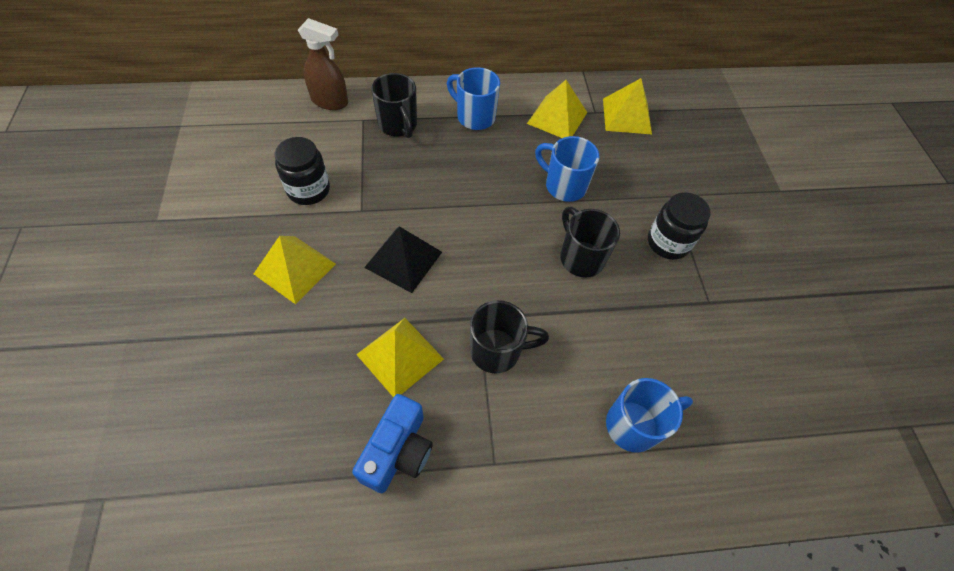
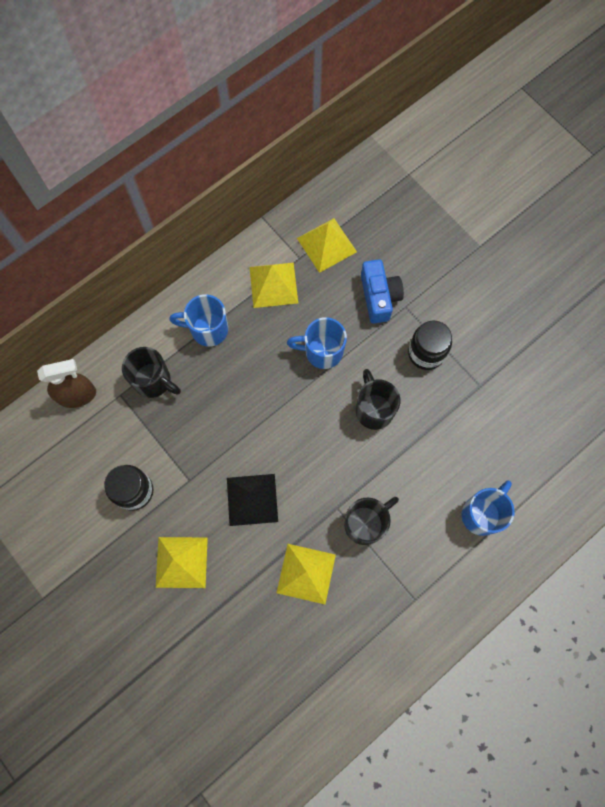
camera: 30 degrees left, 15 degrees up
blue camera [352,394,433,493] -> blue camera moved to [361,259,404,324]
black mug [560,207,620,278] -> black mug turned 45 degrees clockwise [356,369,400,430]

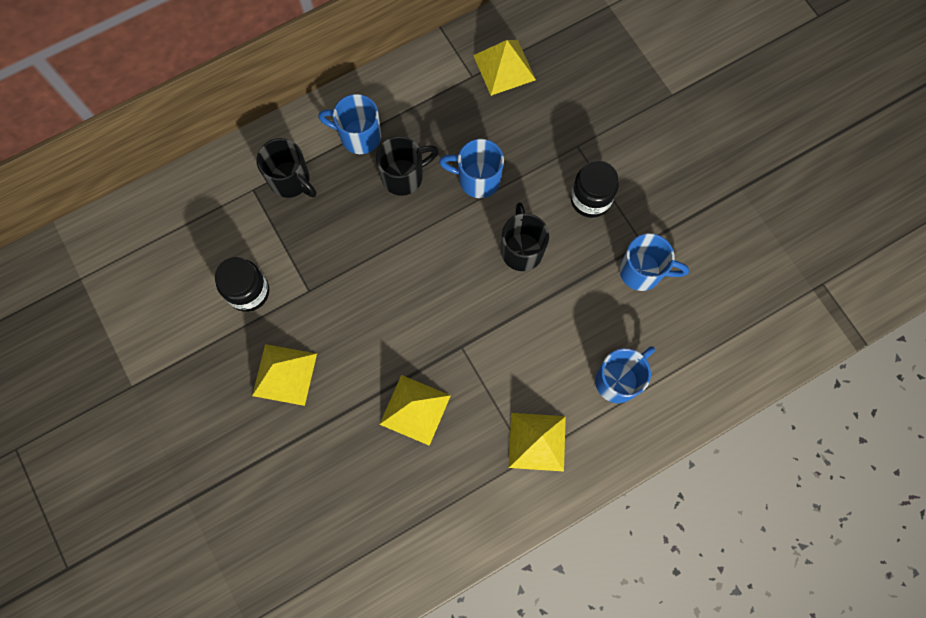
camera: 10 degrees right, 0 degrees up
brown spray bottle [37,359,96,408] -> none
black pyramid [227,474,278,526] -> none
yellow pyramid [249,263,298,308] -> yellow pyramid moved to [509,413,566,472]
black mug [344,497,399,545] -> black mug moved to [376,136,439,196]
blue camera [361,259,404,324] -> none
none -> blue mug [619,233,689,291]

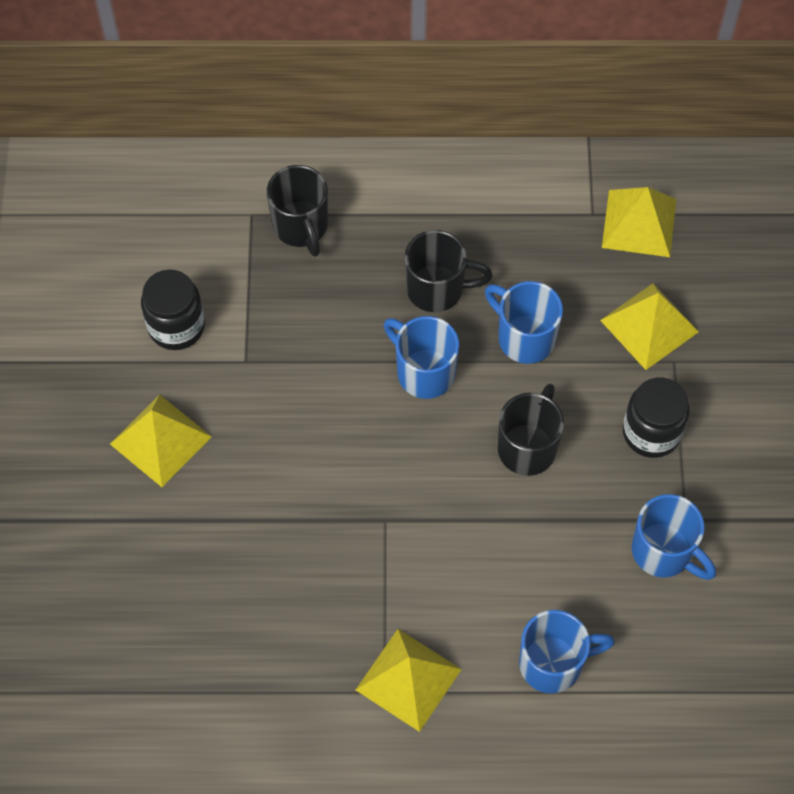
camera: 30 degrees right, 10 degrees down
blue mug [318,94,381,154] -> blue mug moved to [384,316,459,399]
yellow pyramid [379,375,451,446] -> yellow pyramid moved to [600,283,699,370]

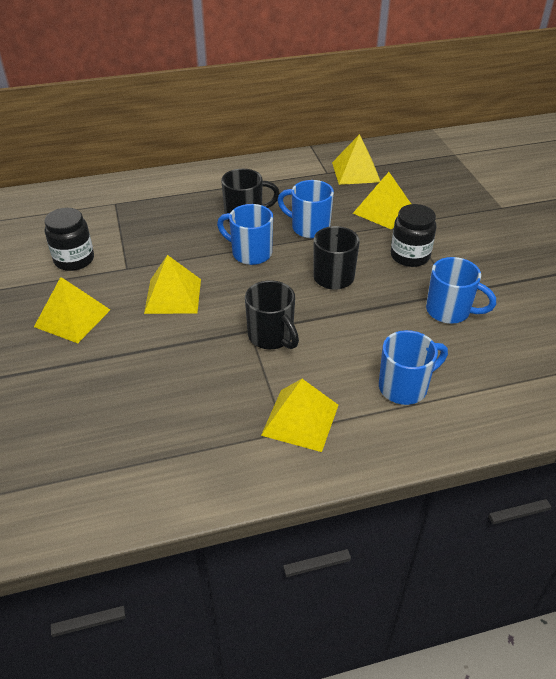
camera: 15 degrees left, 20 degrees down
black mug [267,165,328,257] -> black mug moved to [245,280,299,349]
none -> yellow pyramid [144,255,201,314]

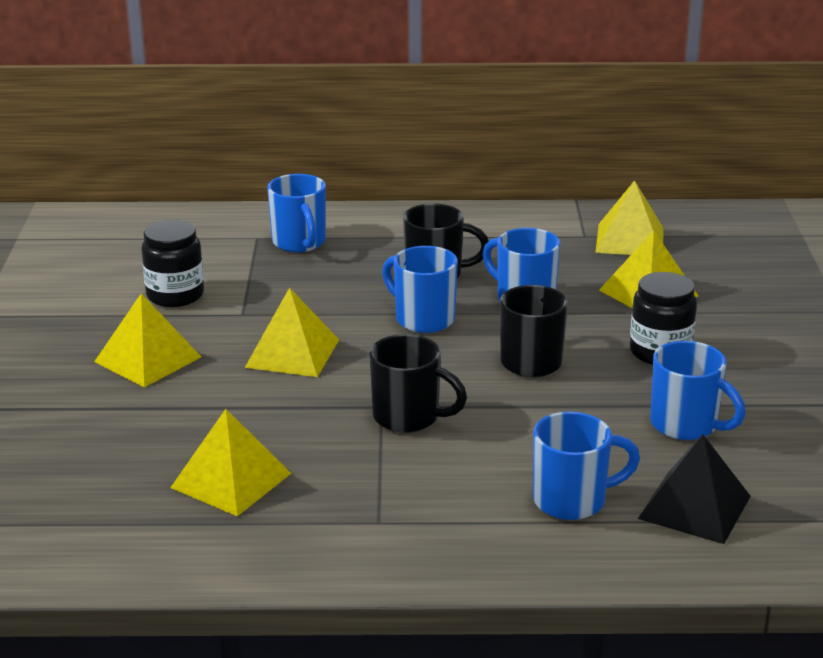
camera: 15 degrees right, 15 degrees down
black mug [245,280,299,349] -> black mug turned 45 degrees counterclockwise [369,334,467,433]
yellow pyramid [261,379,338,452] -> yellow pyramid moved to [170,409,292,516]
none -> blue mug [267,174,326,252]
none -> black pyramid [638,434,751,544]

